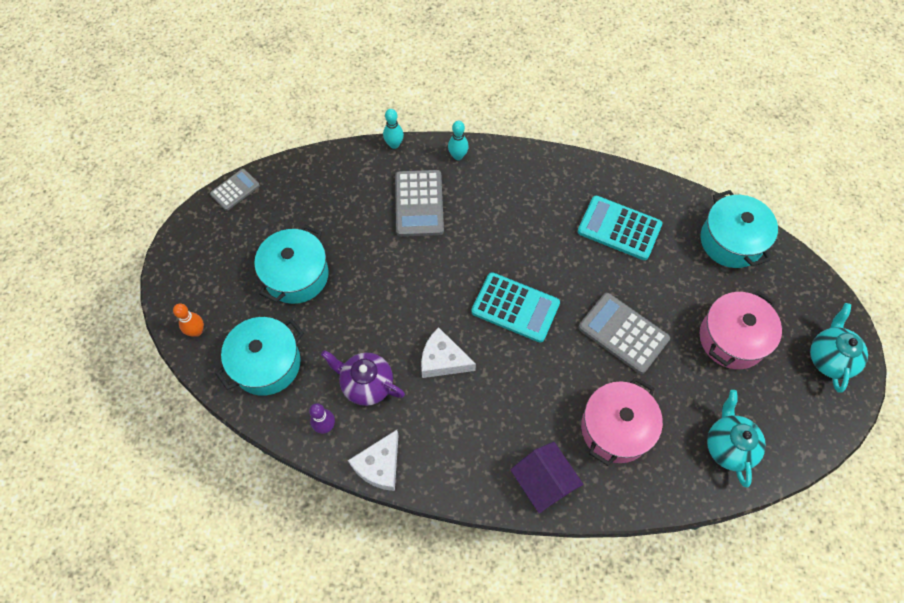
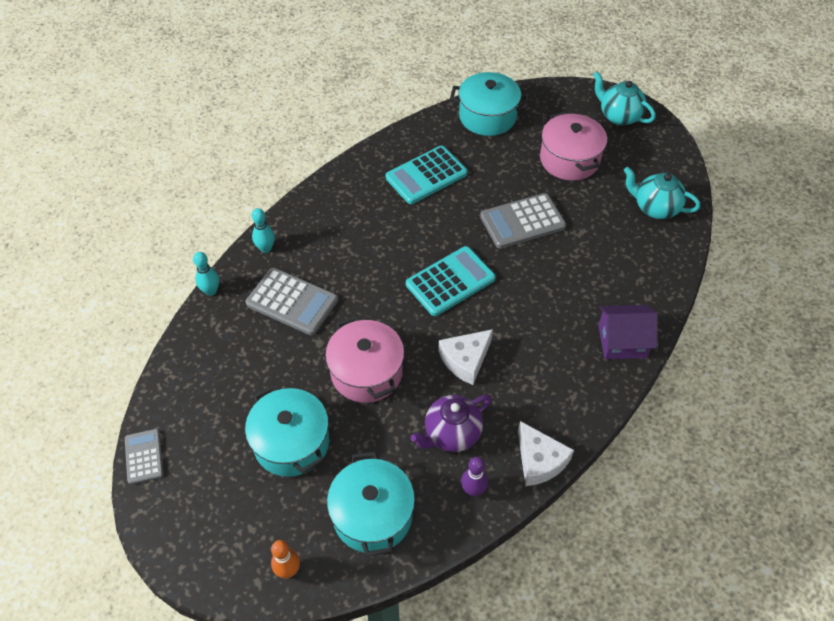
camera: 60 degrees left, 10 degrees down
pink pot [581,377,663,466] -> pink pot moved to [325,316,404,403]

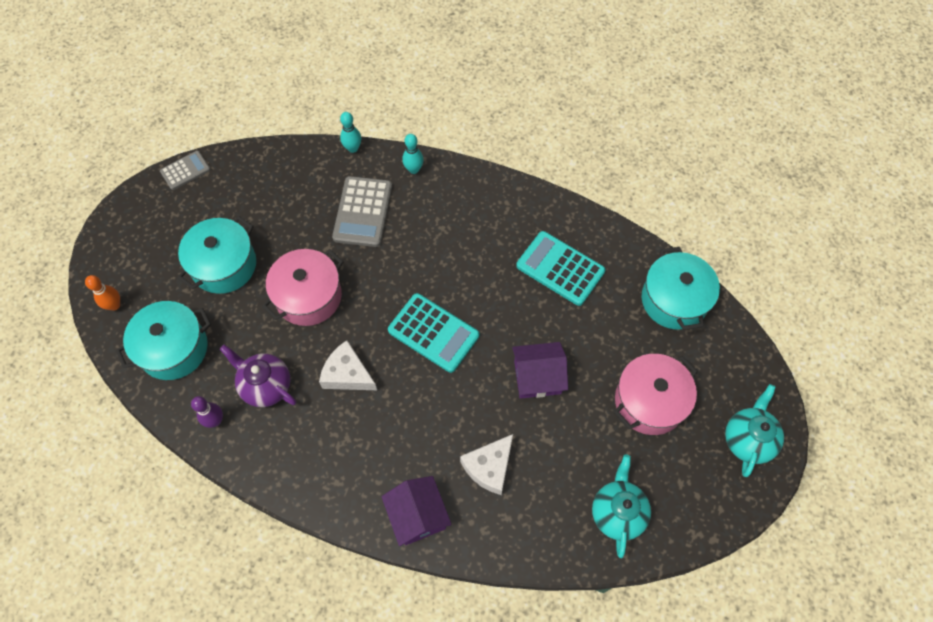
camera: 70 degrees right, 10 degrees up
grey calculator [480,193,566,249] -> purple house [512,342,568,399]
white cheese [518,421,574,486] -> white cheese moved to [460,434,513,495]

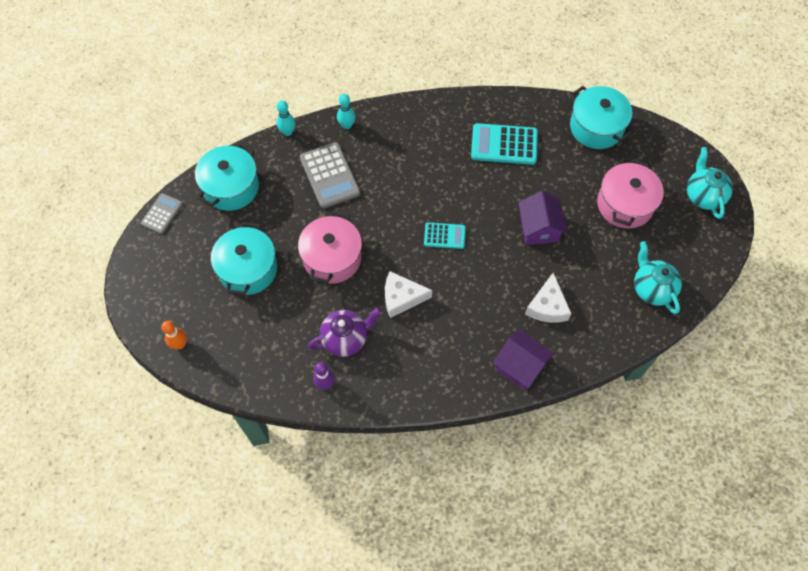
camera: 30 degrees left, 0 degrees up
turquoise pot [116,301,211,380] -> turquoise pot moved to [195,143,259,211]
purple teapot [220,345,296,407] -> purple teapot turned 150 degrees clockwise [308,308,381,357]
turquoise calculator [388,293,479,373] -> turquoise calculator [424,223,466,249], size x0.59
purple house [512,342,568,399] -> purple house turned 60 degrees counterclockwise [518,191,567,245]

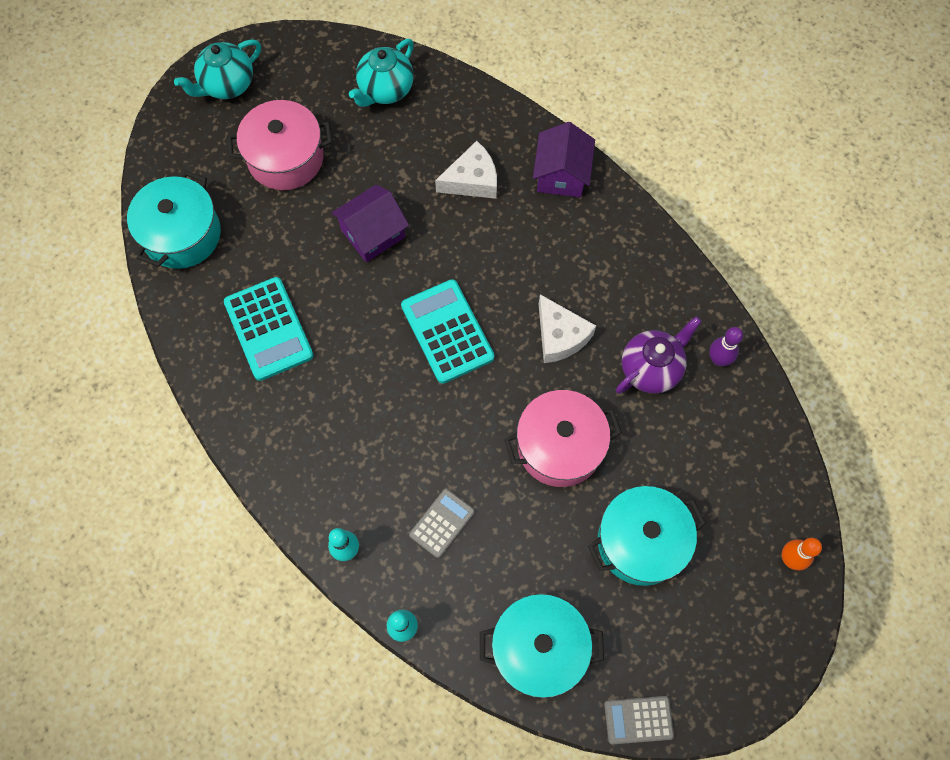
camera: 120 degrees left, 5 degrees up
grey calculator [300,142,360,208] -> grey calculator [409,489,475,558], size x0.59
purple teapot [308,308,381,357] -> purple teapot turned 105 degrees clockwise [616,316,702,394]
turquoise calculator [424,223,466,249] -> turquoise calculator [401,279,494,384], size x1.69

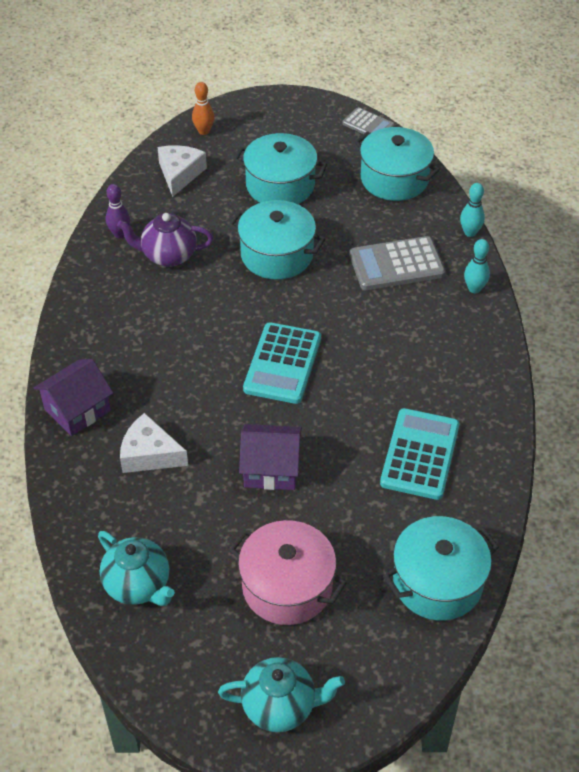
camera: 140 degrees left, 20 degrees down
turquoise teapot [349,39,414,107] -> turquoise teapot turned 60 degrees clockwise [98,531,175,606]
grey calculator [409,489,475,558] -> grey calculator [349,236,445,290], size x1.69
pink pot [504,390,622,487] -> turquoise pot [229,200,325,280]
white cheese [539,294,596,363] -> white cheese moved to [158,145,207,197]

